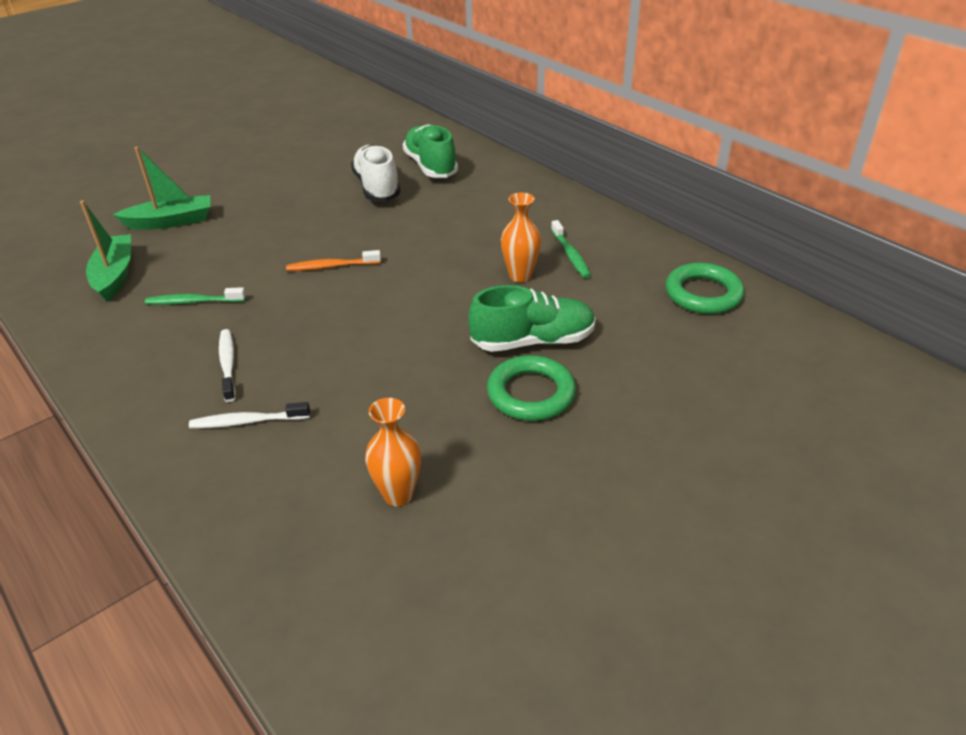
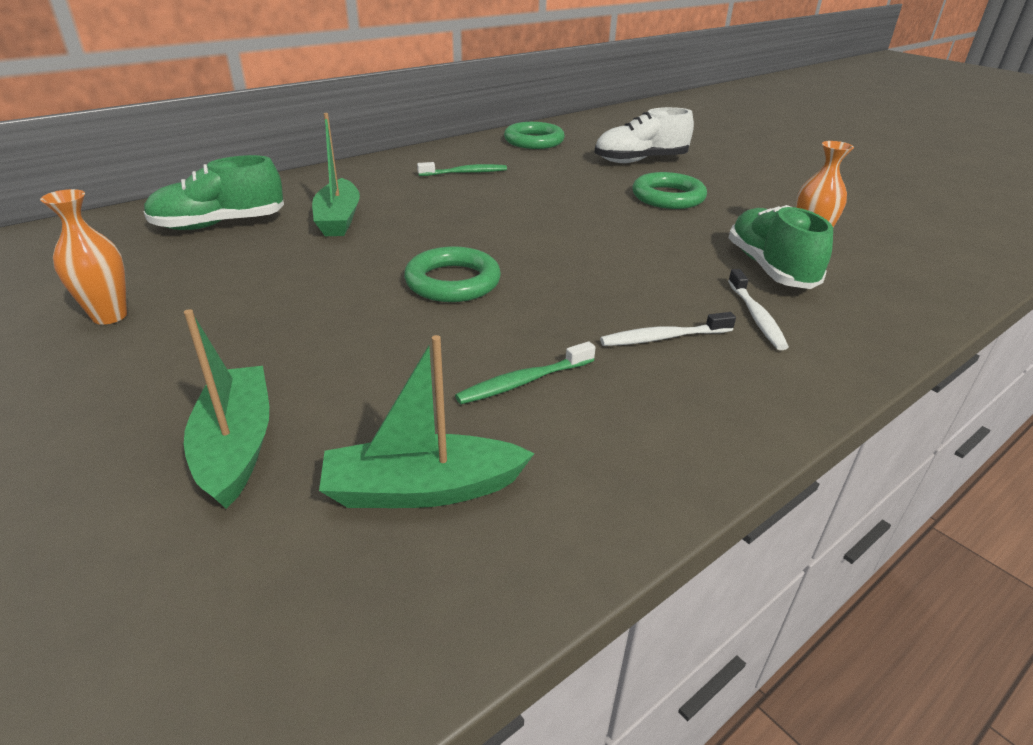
camera: 90 degrees left, 5 degrees down
green toothbrush [145,287,246,305] -> green toothbrush turned 60 degrees clockwise [455,341,596,404]
orange toothbrush [286,250,381,271] -> green ring [404,246,501,302]
white shoe [351,145,401,201] -> white shoe moved to [594,107,694,163]
green shoe [468,285,596,352] -> green shoe moved to [728,205,833,289]
orange vase [501,193,541,282] -> orange vase moved to [40,189,127,325]
none -> green boat [312,113,360,236]

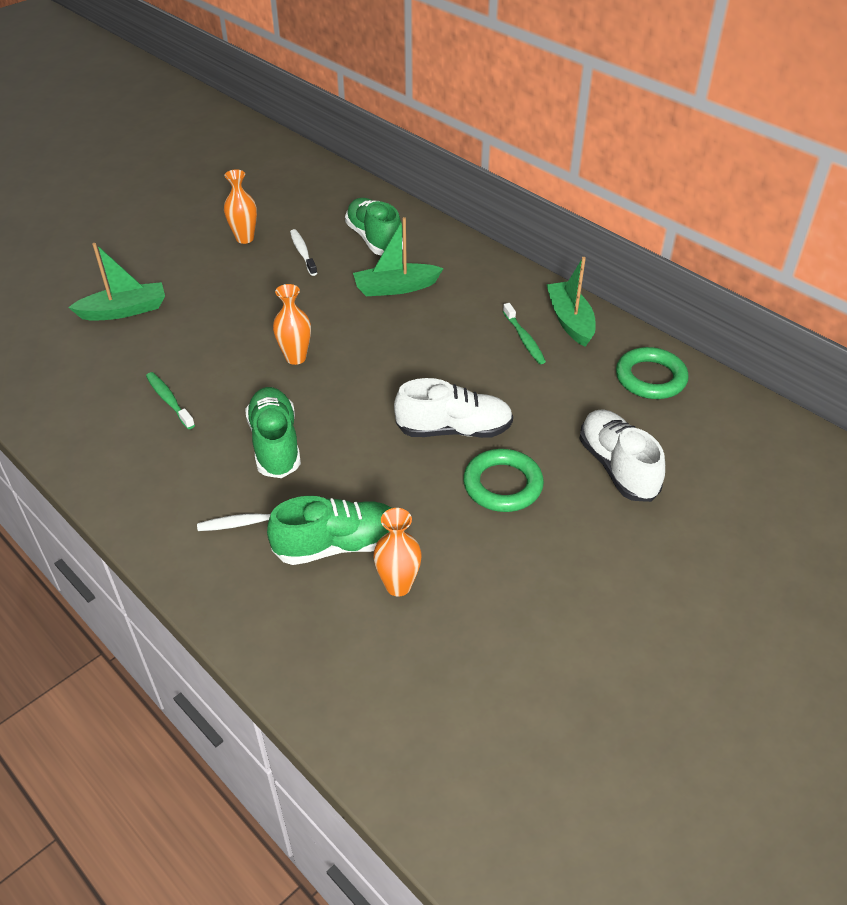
camera: 85 degrees right, 10 degrees up
green boat [319,335,535,508] -> green boat moved to [547,257,596,347]
green ring [404,246,501,302] -> orange vase [273,284,311,365]
white toothbrush [600,312,736,346] -> white toothbrush moved to [290,229,317,276]
none -> green shoe [245,387,301,478]
none -> white shoe [394,378,513,438]

